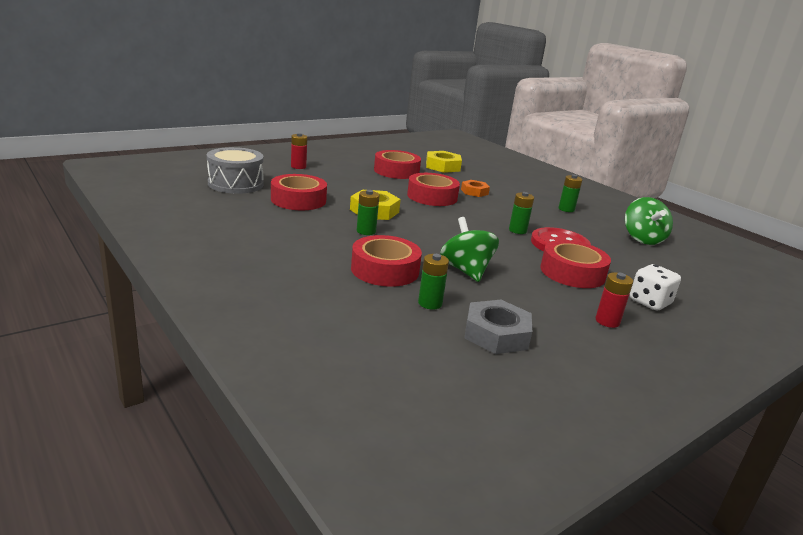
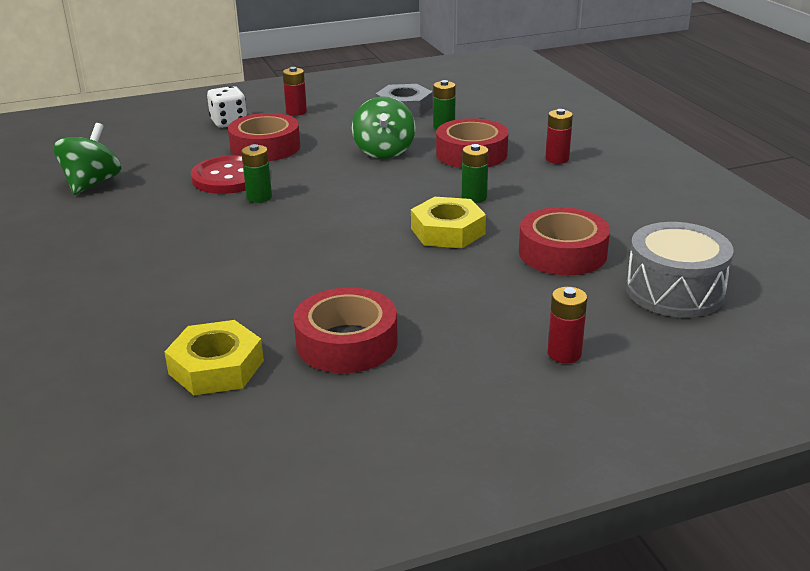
camera: 160 degrees left, 5 degrees up
red tape [407,173,460,206] -> none
orange nut [461,180,490,197] -> none
green battery [559,174,582,212] -> none
none -> red battery [545,109,573,164]

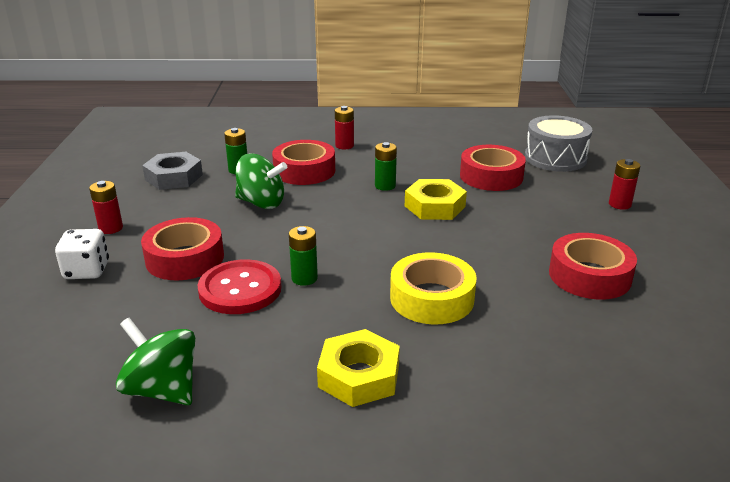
camera: 70 degrees left, 0 degrees up
yellow nut [164,320,264,395] -> yellow nut moved to [317,329,400,407]
none -> yellow tape [390,252,476,325]

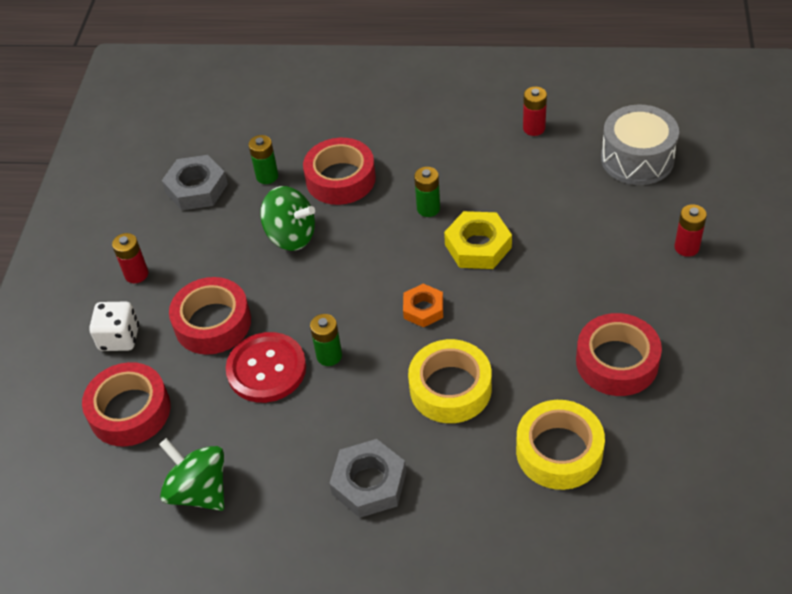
camera: 10 degrees right, 20 degrees up
yellow nut [317,329,400,407] -> grey nut [329,439,406,518]
red battery [335,106,354,149] -> red battery moved to [523,87,547,136]
red tape [460,145,526,191] -> red tape moved to [82,362,170,446]
none -> orange nut [403,284,443,327]
none -> yellow tape [516,400,605,490]

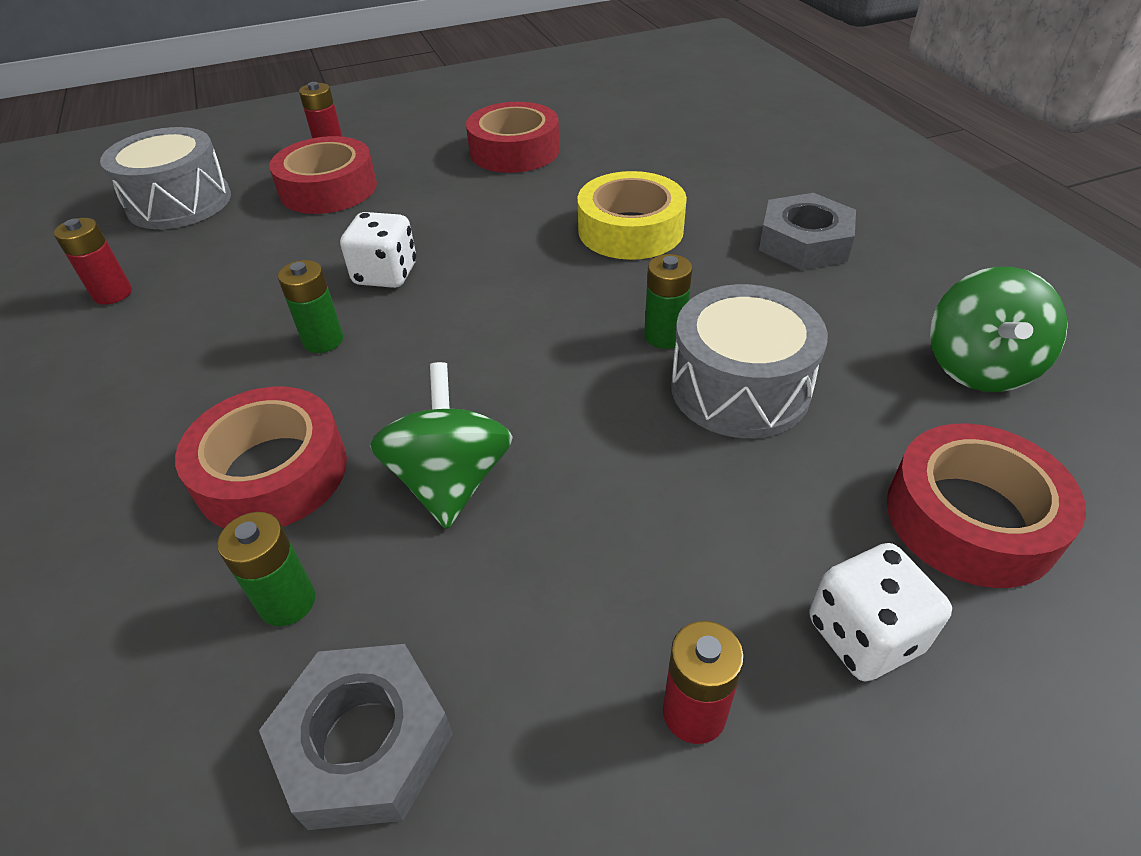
camera: 120 degrees left, 5 degrees down
red tape [169,277,251,355] -> red tape moved to [269,136,377,214]
red button [226,332,306,403] -> grey drum [671,284,828,438]
orange nut [403,284,443,327] -> none
yellow nut [444,211,512,269] -> white dice [340,212,416,288]
yellow tape [516,400,605,490] -> none

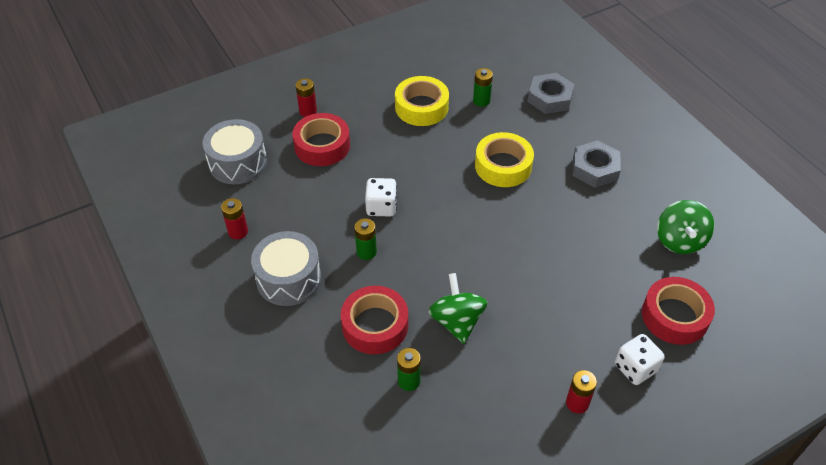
camera: 10 degrees left, 5 degrees up
grey nut [259,644,453,830] -> grey nut moved to [527,73,575,114]
red tape [466,102,560,173] -> yellow tape [395,76,449,126]
green battery [644,254,692,349] -> green battery moved to [473,68,493,107]
grey drum [671,284,828,438] -> grey drum moved to [251,231,321,306]

